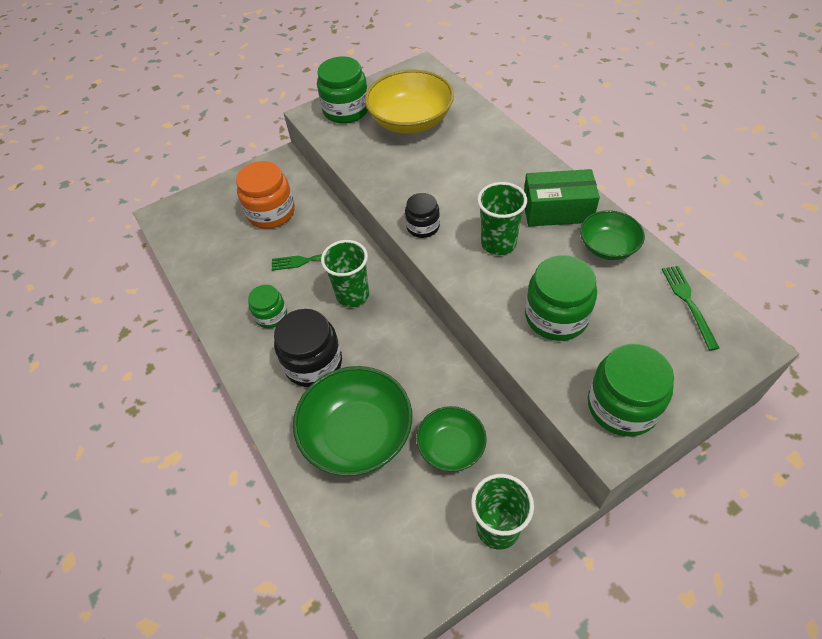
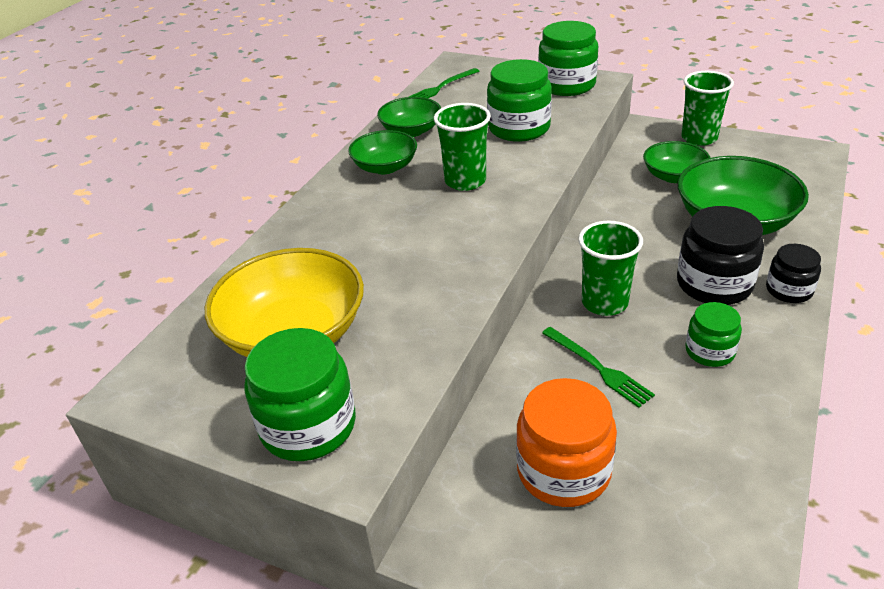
camera: 125 degrees left, 15 degrees down
black jar [405,193,440,238] -> black jar moved to [766,244,821,303]
green box [524,169,600,226] -> green bowl [348,130,417,174]

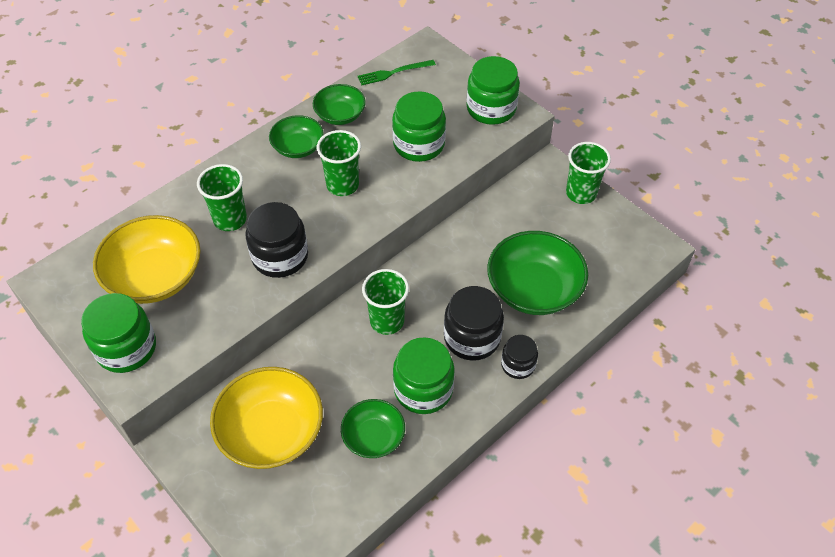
camera: 20 degrees right, 15 degrees up
orange jar [516,378,617,507] -> yellow bowl [210,367,323,469]
green fork [542,327,655,408] -> none
green bowl [643,141,710,183] -> green bowl moved to [341,399,405,458]
green jar [685,302,742,367] -> green jar [393,337,455,414], size x1.68
none -> green cup [197,164,247,231]
none -> black jar [246,202,308,278]

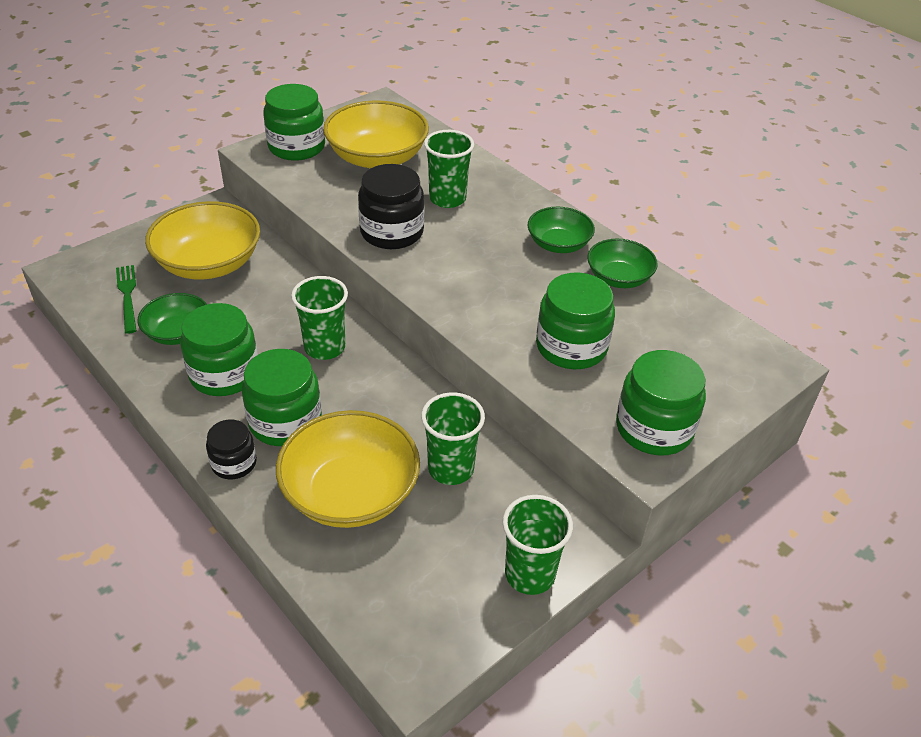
camera: 90 degrees right, 10 degrees down
green cup [317,130,361,196] -> green cup moved to [421,392,485,485]
green fork [358,60,436,85] -> green fork moved to [116,265,137,334]
black jar [444,286,504,361] -> green jar [242,349,322,446]
green bowl [487,231,588,315] -> yellow bowl [276,410,420,528]

